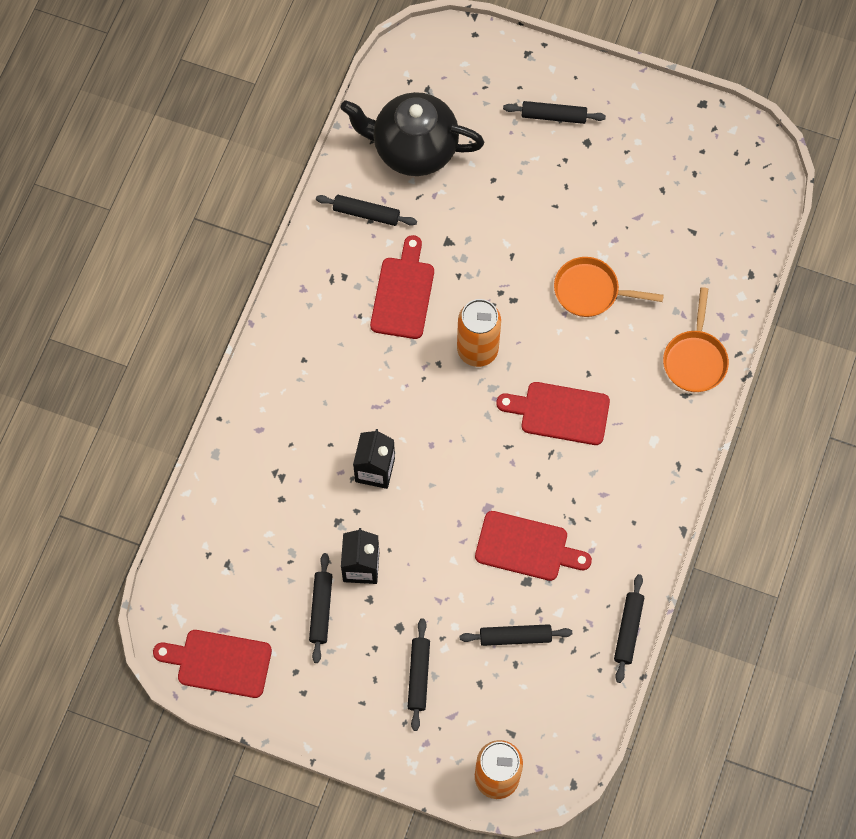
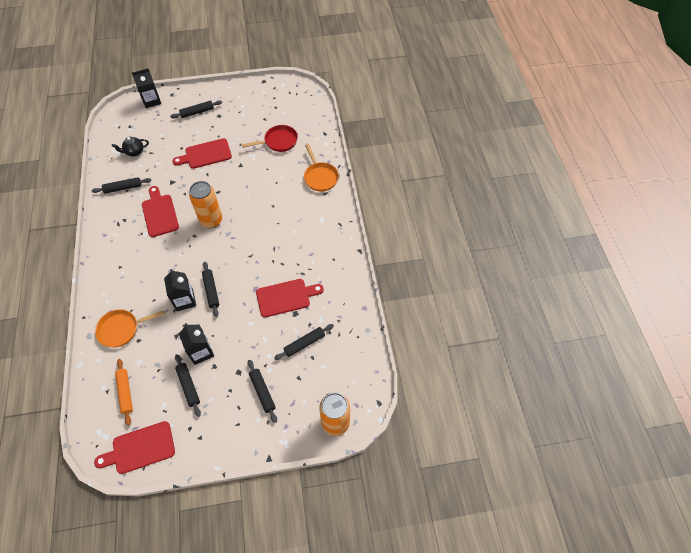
camera: 30 degrees left, 10 degrees down
black teapot [340,92,484,176] -> black teapot [112,137,149,156], size x0.44
red cutting board [496,382,610,445] -> red cutting board moved to [172,138,232,169]
orange pan [554,257,664,317] -> orange pan moved to [95,309,165,348]
black rolling pin [614,574,644,683] -> black rolling pin moved to [202,262,219,317]
none -> orange rolling pin [115,359,133,426]
none -> black carton [132,68,161,108]
none -> red pan [241,125,298,152]

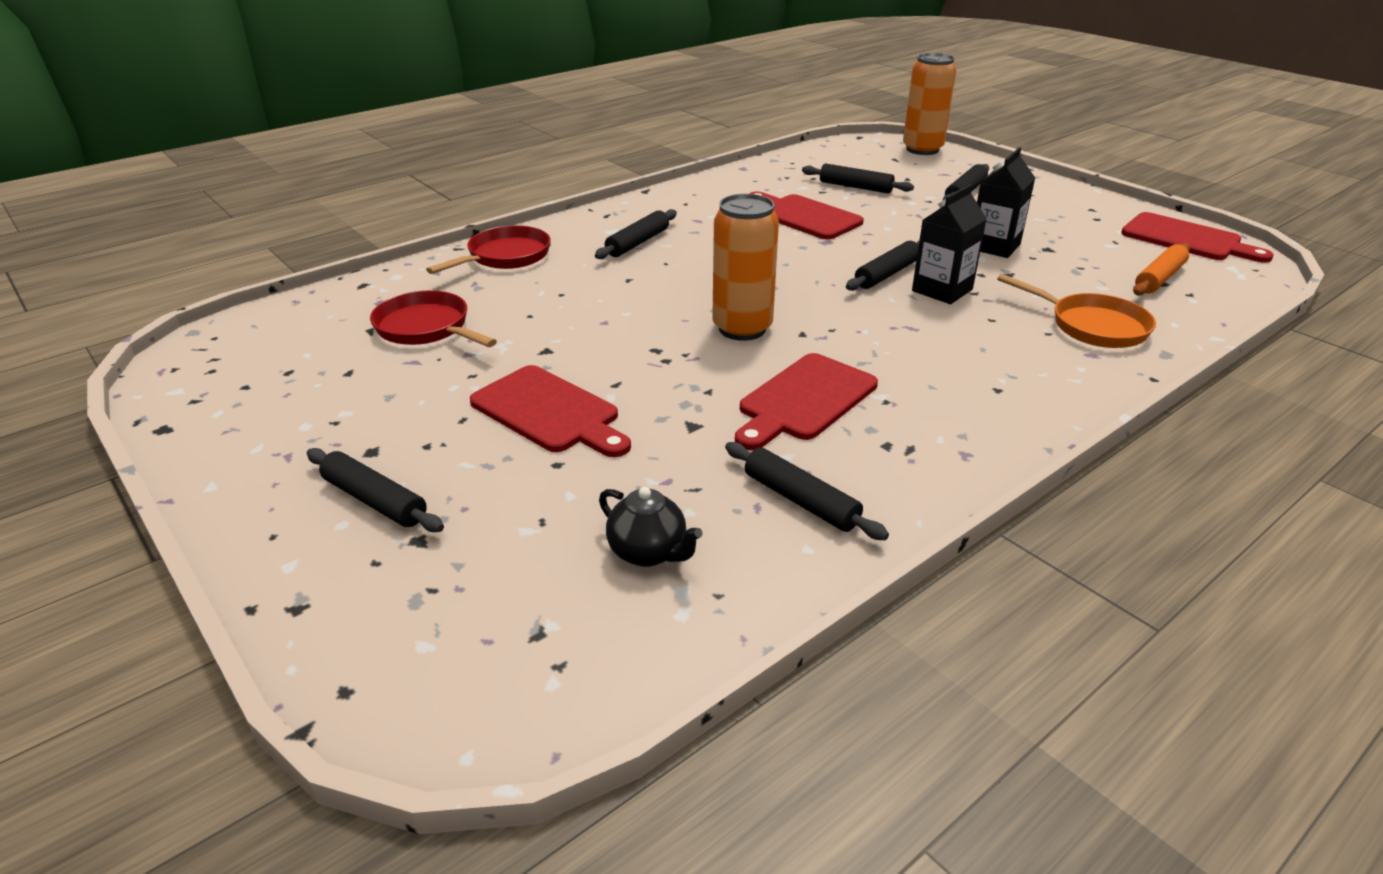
camera: 120 degrees left, 25 degrees down
black carton [132,68,161,108] -> none
black rolling pin [175,354,201,417] -> black rolling pin moved to [595,209,677,259]
orange pan [304,144,339,192] -> red pan [426,225,551,274]

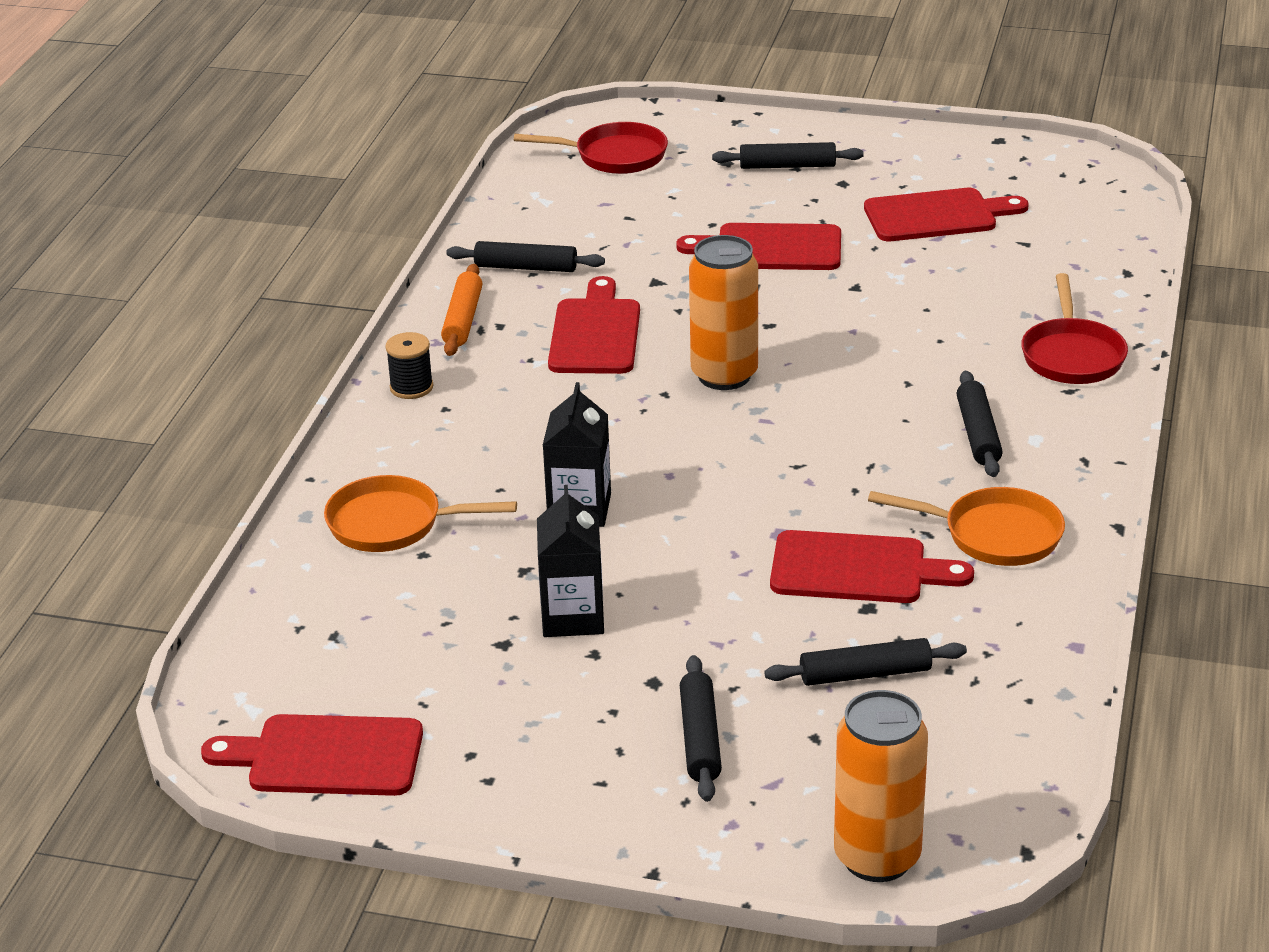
camera: 145 degrees right, 0 degrees up
red pan [370,290,497,347] -> red pan moved to [514,122,668,174]
black teapot [599,487,703,567] -> none
black rolling pin [846,241,919,291] -> none
orange rolling pin [1133,243,1190,296] -> orange rolling pin moved to [441,264,482,356]
none -> black spool [385,332,433,399]
none -> red cutting board [864,188,1029,241]
none -> orange pan [868,487,1065,566]

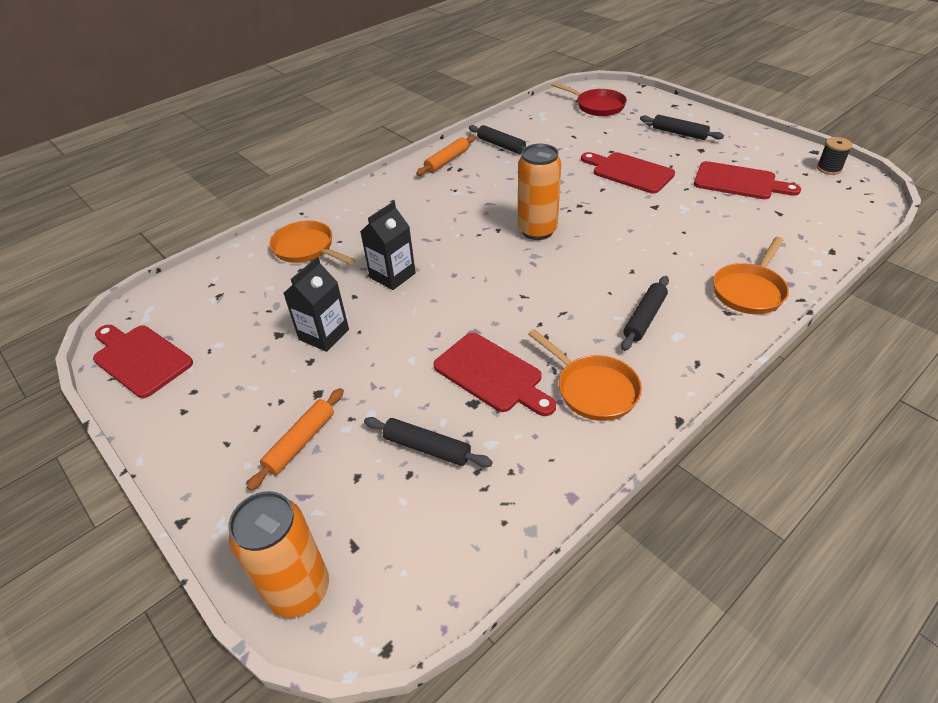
camera: 35 degrees right, 10 degrees up
black spool [385,332,433,399] -> black spool moved to [817,137,852,175]
red cutting board [548,276,640,374] -> none
black rolling pin [680,655,722,802] -> orange rolling pin [247,388,344,490]
red pan [1021,273,1128,384] -> orange pan [713,237,789,314]

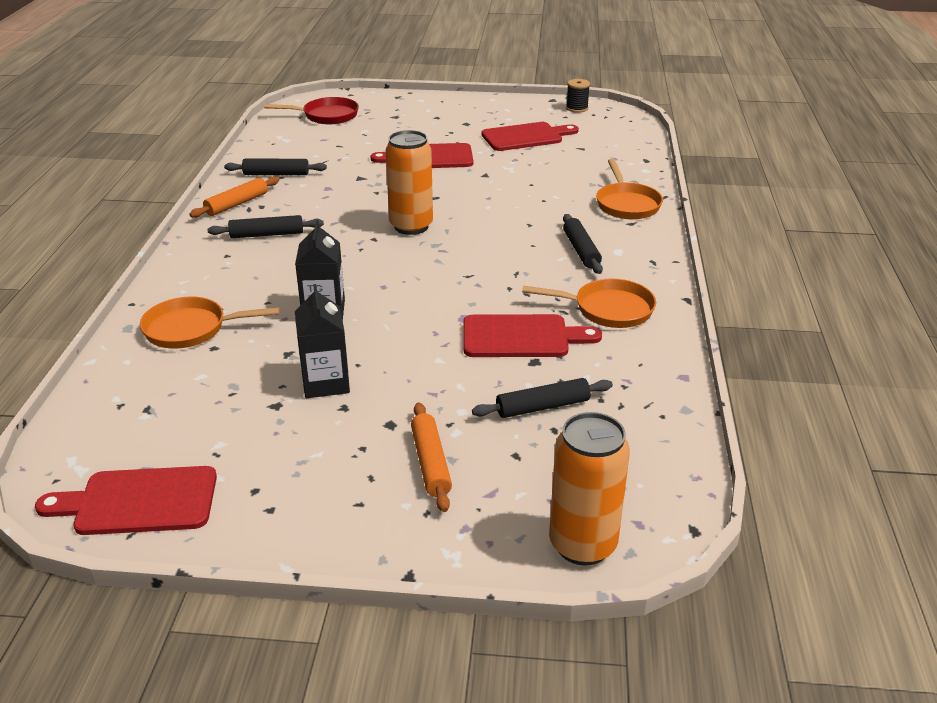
camera: 45 degrees left, 10 degrees down
orange rolling pin [416,135,475,176] -> orange rolling pin turned 45 degrees clockwise [189,177,279,218]
black rolling pin [640,115,724,140] -> black rolling pin moved to [207,215,324,238]

